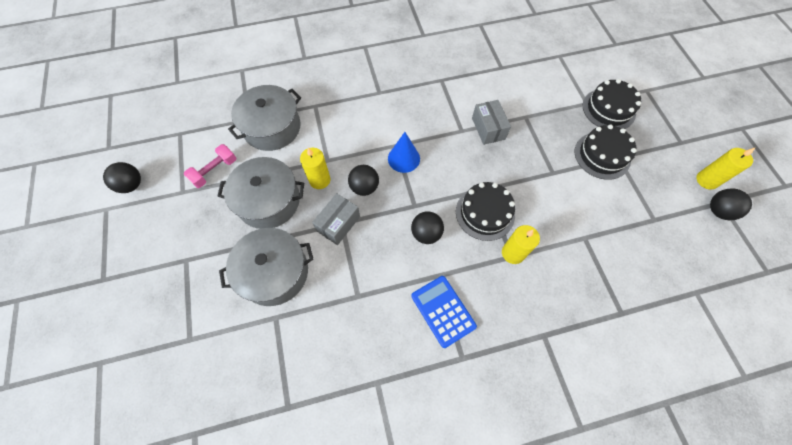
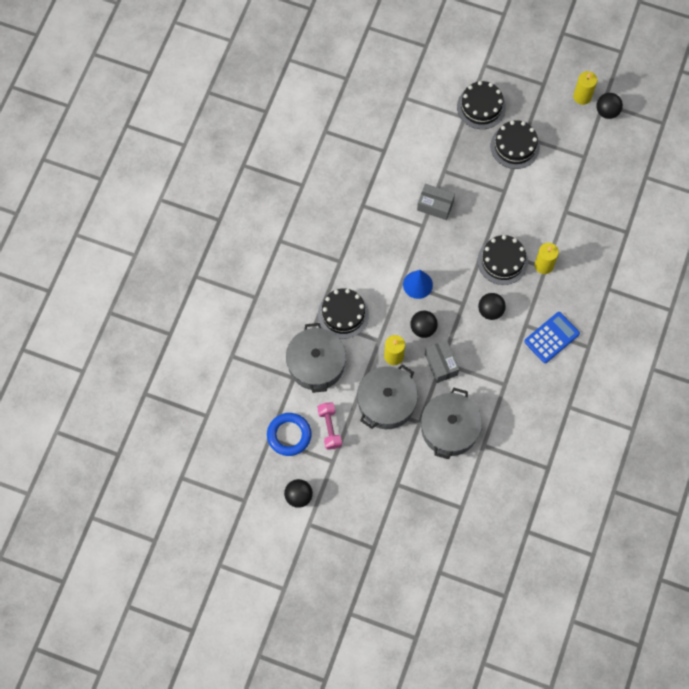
camera: 55 degrees left, 5 degrees up
blue calculator [411,276,477,348] -> blue calculator turned 135 degrees clockwise [524,312,580,363]
none -> blue ring [267,413,311,456]
none -> black cake [318,288,369,339]

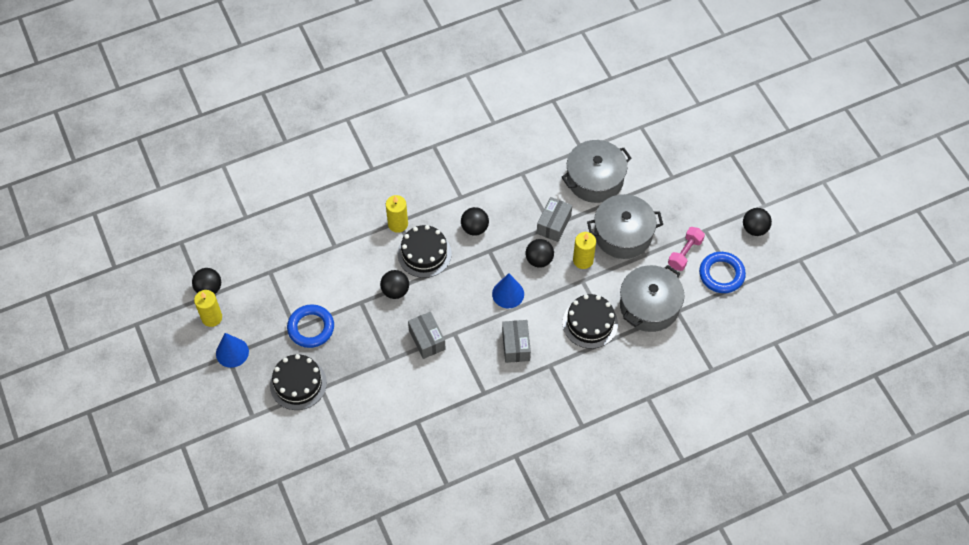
camera: 135 degrees left, 10 degrees down
black cake [491,120,540,169] -> blue ring [287,304,334,348]
blue calculator [524,312,580,363] -> none
none -> blue cone [216,333,249,368]
none -> black ball [380,270,409,299]
none -> grey box [502,320,531,363]

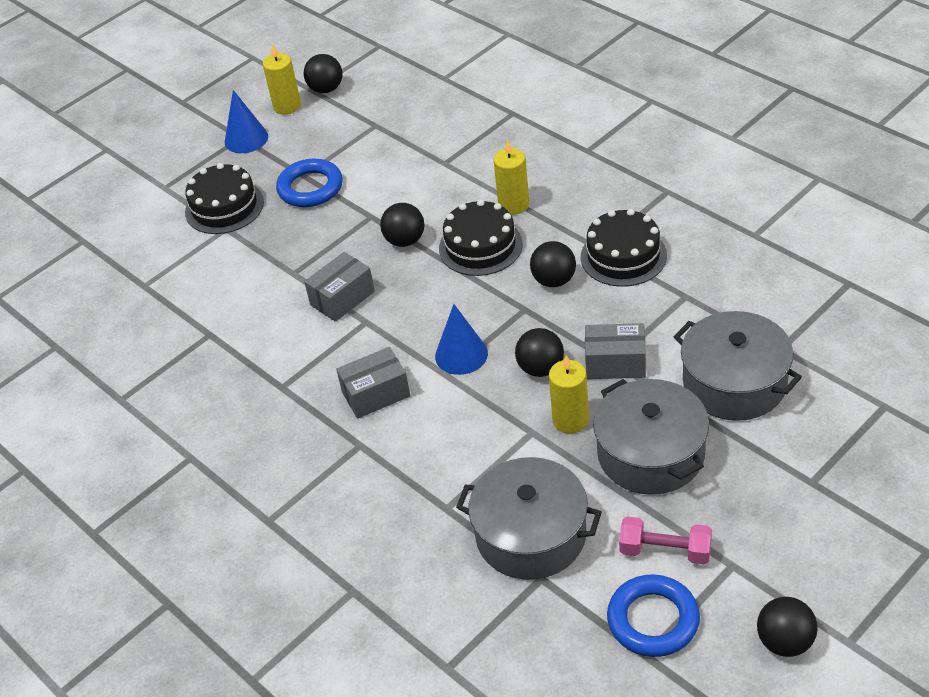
camera: 75 degrees right, 15 degrees down
black cake [562,294,618,349] -> black cake moved to [581,209,667,287]

